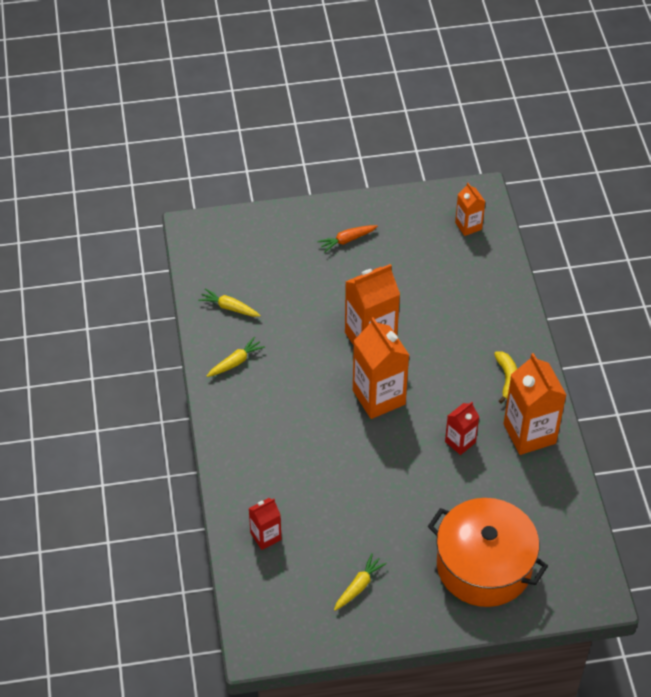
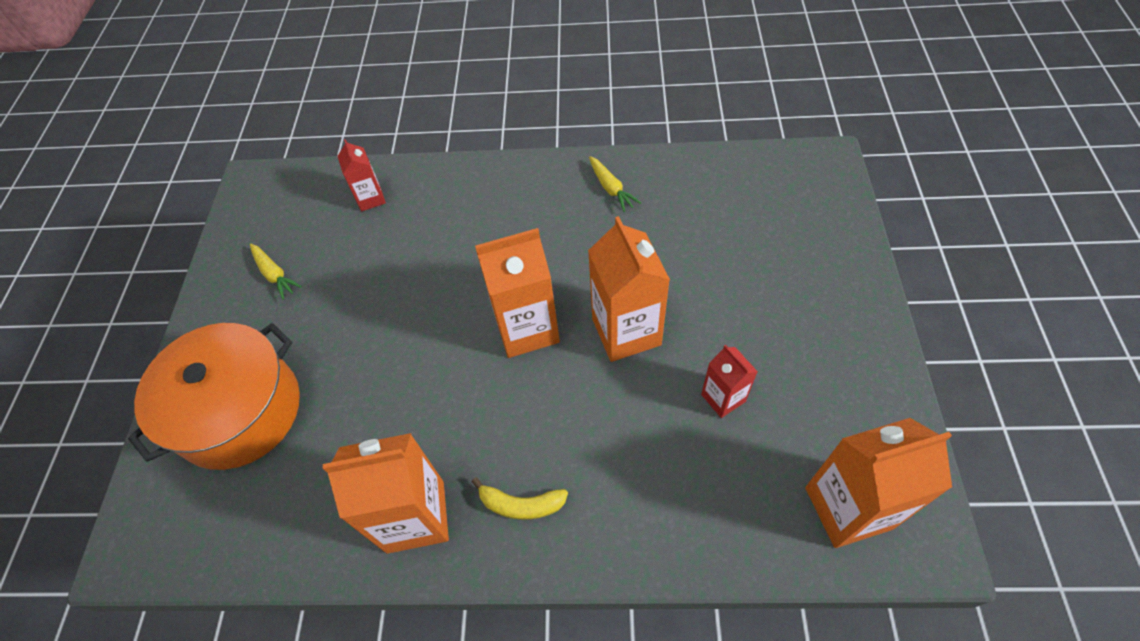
camera: 105 degrees right, 5 degrees up
yellow carrot [198,288,261,317] -> none
orange carrot [317,225,378,253] -> none
red carton [445,402,479,455] -> red carton moved to [701,345,758,418]
orange carton [455,183,485,236] -> orange carton [805,418,952,548], size x1.83

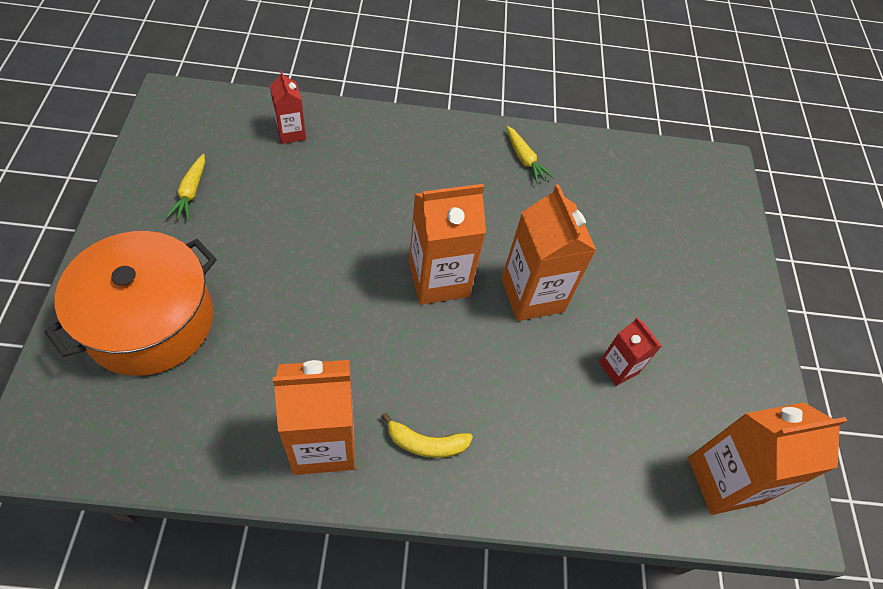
camera: 10 degrees left, 0 degrees up
yellow carrot [250,243,302,300] -> yellow carrot turned 45 degrees clockwise [167,154,205,221]

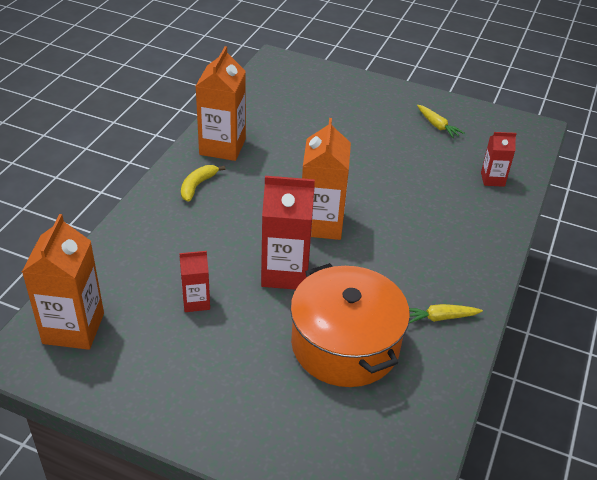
camera: 115 degrees right, 15 degrees down
orange pot [44,231,217,376] -> orange pot moved to [290,263,410,387]
yellow carrot [167,154,205,221] -> yellow carrot turned 150 degrees counterclockwise [417,105,464,139]
orange carton [502,184,596,321] -> red carton [261,176,315,290]

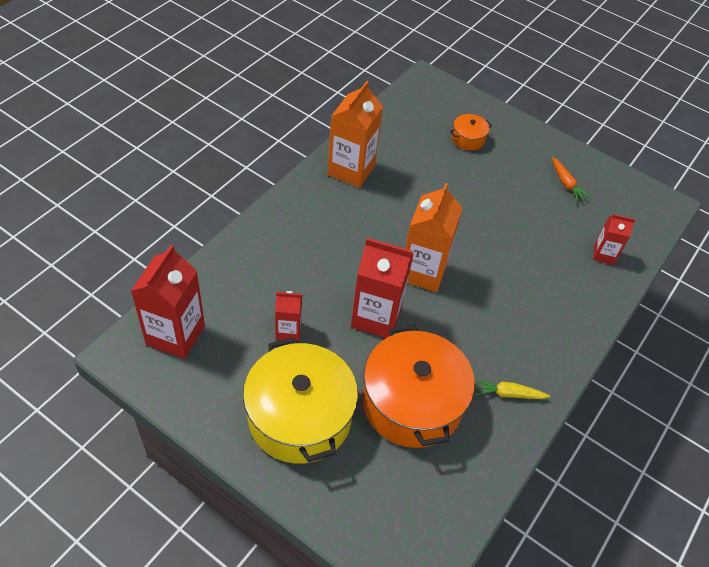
camera: 10 degrees right, 10 degrees up
orange carton [22,214,104,350] -> red carton [131,245,205,359]
yellow banana [181,165,226,202] -> none
yellow carrot [417,105,464,139] -> orange carrot [552,157,590,202]
none -> yellow pot [243,337,358,464]
none -> orange pot [450,114,492,150]

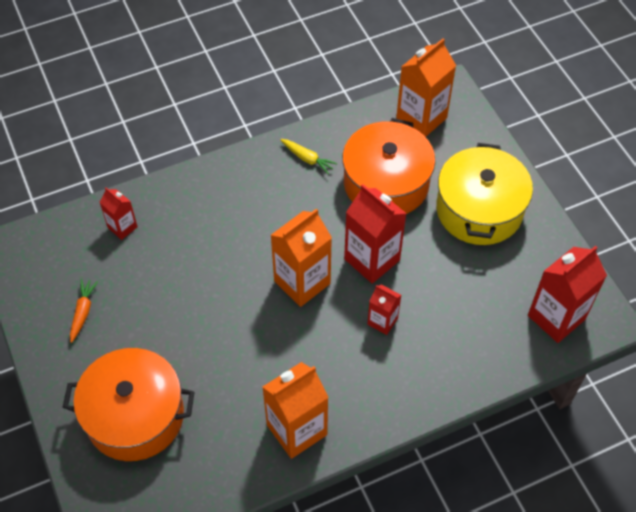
camera: 145 degrees left, 5 degrees up
red carton [275,291,302,341] -> red carton moved to [367,284,401,335]
orange pot [450,114,492,150] -> orange pot [63,348,194,461], size x2.27
none -> orange carton [396,38,456,137]

